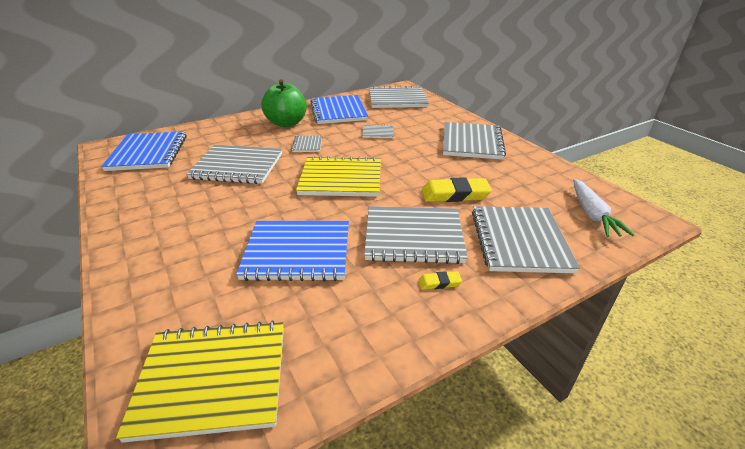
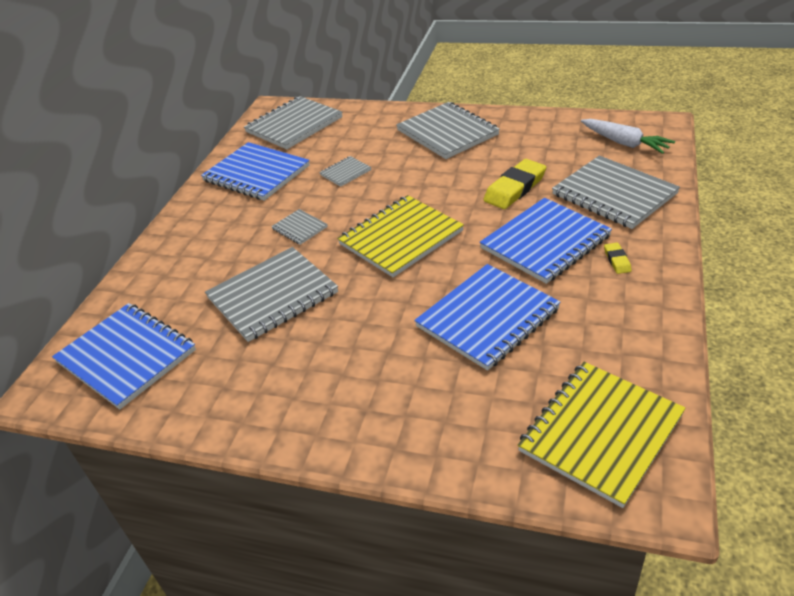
camera: 40 degrees left, 5 degrees up
green apple [261,79,307,127] -> none
grey notebook [364,206,468,264] -> blue notebook [480,198,612,284]
yellow eraser [419,271,462,290] -> yellow eraser turned 45 degrees counterclockwise [604,243,632,274]

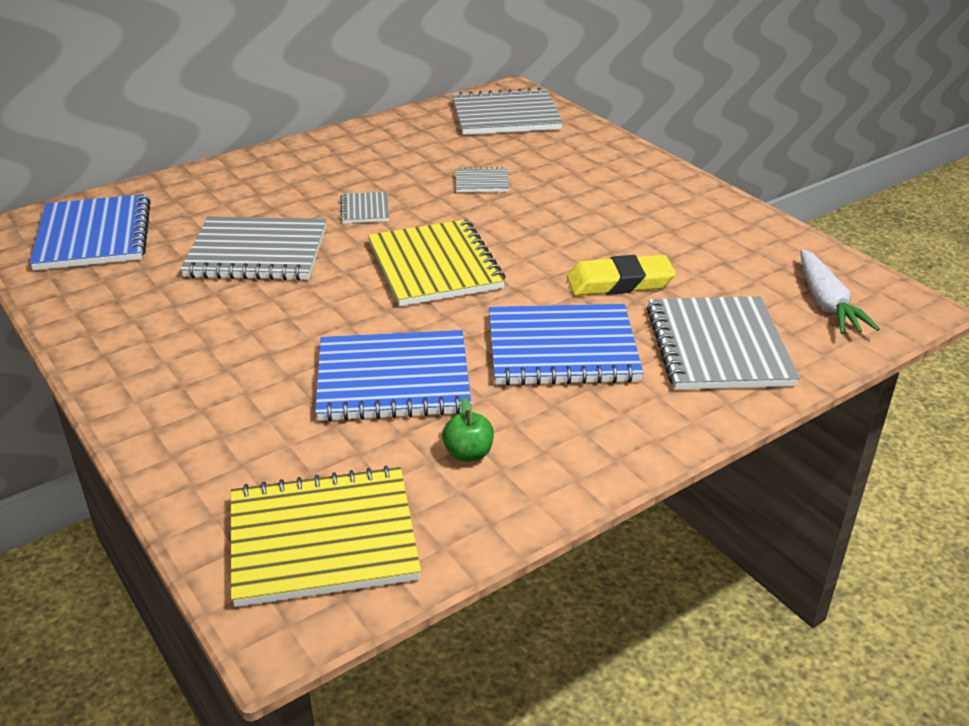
camera: 35 degrees right, 5 degrees down
blue notebook [201,142,310,201] -> none
yellow notebook [337,195,464,277] -> yellow notebook turned 75 degrees clockwise [368,219,506,306]
grey notebook [396,102,500,159] -> none
yellow eraser [604,243,632,274] -> none
none -> green apple [442,397,494,462]

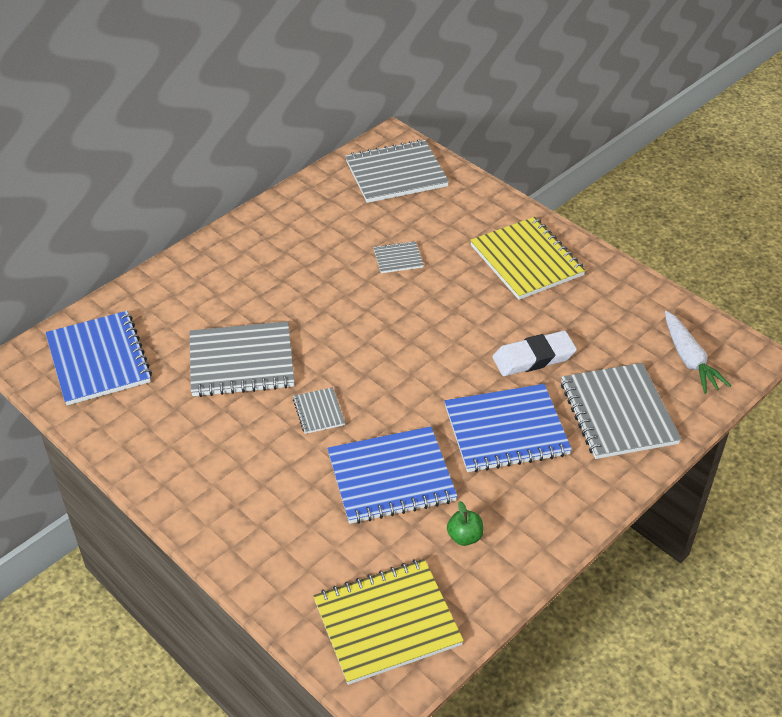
camera: 10 degrees left, 10 degrees up
grey notebook [340,192,389,223] -> grey notebook moved to [293,387,345,434]
yellow notebook [368,219,506,306] -> yellow notebook moved to [470,217,586,300]
yellow eraser [567,255,676,296] -> white eraser [493,331,577,376]

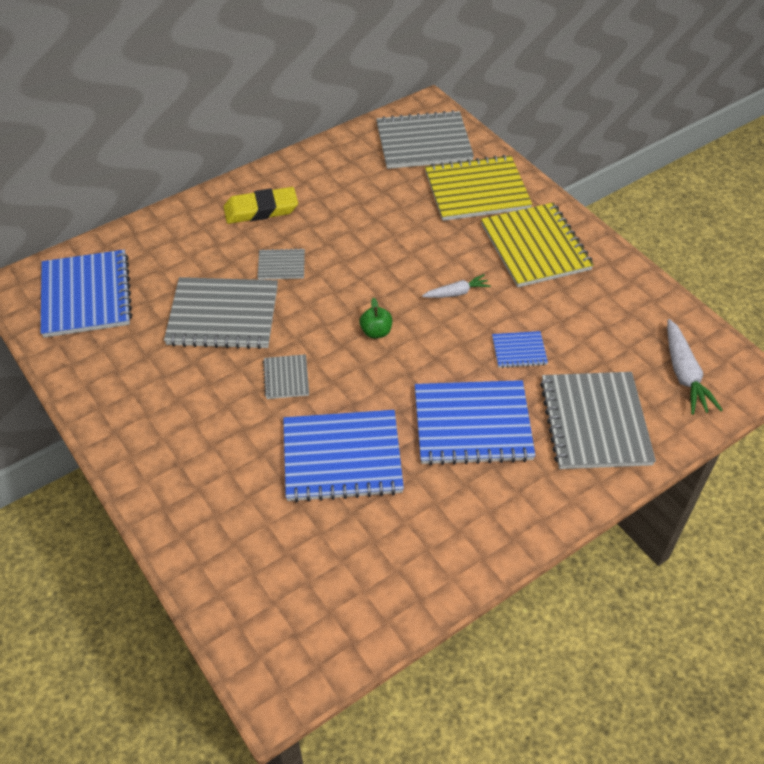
camera: 10 degrees right, 5 degrees up
yellow notebook [313,559,464,685] -> yellow notebook moved to [425,155,532,221]
grey notebook [373,241,424,273] -> grey notebook moved to [257,248,305,280]
green apple [447,501,483,546] -> green apple moved to [360,298,392,338]
white eraser [493,331,577,376] -> blue notebook [492,331,548,368]
none -> yellow eraser [224,187,298,224]
none -> white carrot [422,274,491,298]

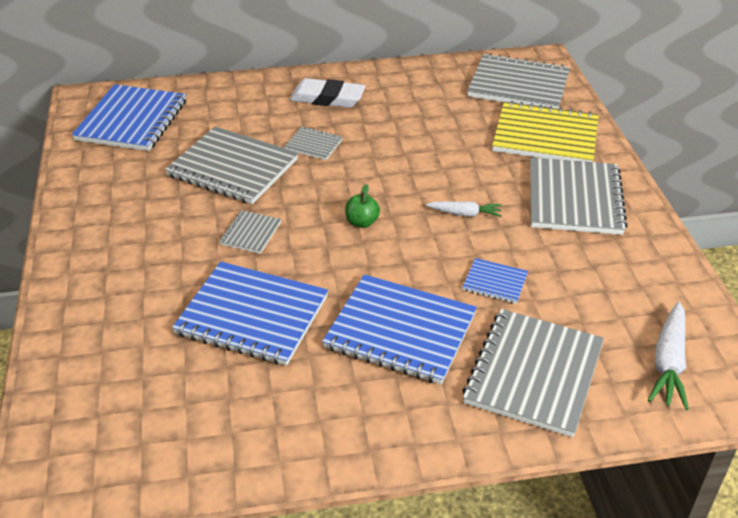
camera: 25 degrees right, 10 degrees down
yellow eraser [224,187,298,224] -> white eraser [290,78,365,108]
yellow notebook [481,203,594,287] -> grey notebook [530,158,628,235]

